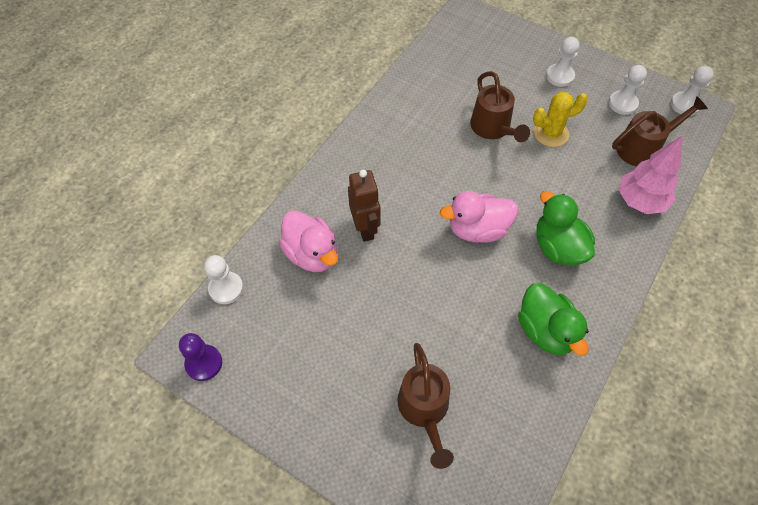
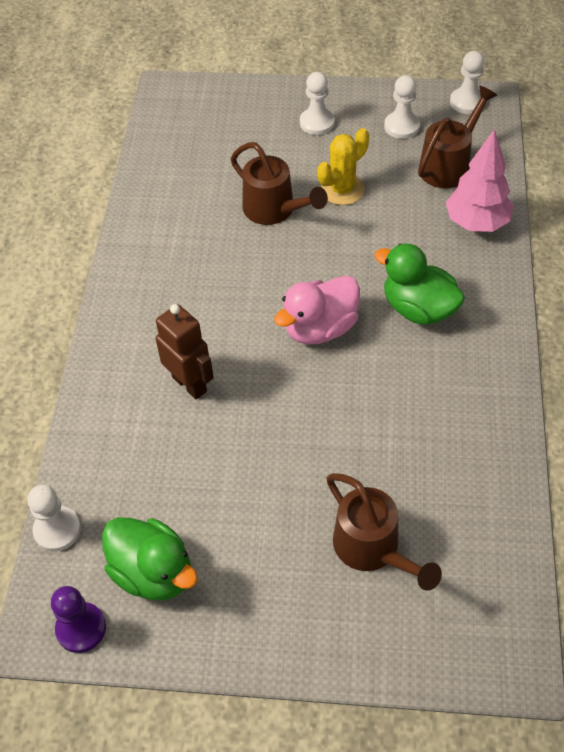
camera: 25 degrees left, 5 degrees down
pink duck [279,210,338,272] -> none
green duck [518,283,589,356] -> green duck moved to [102,517,198,600]

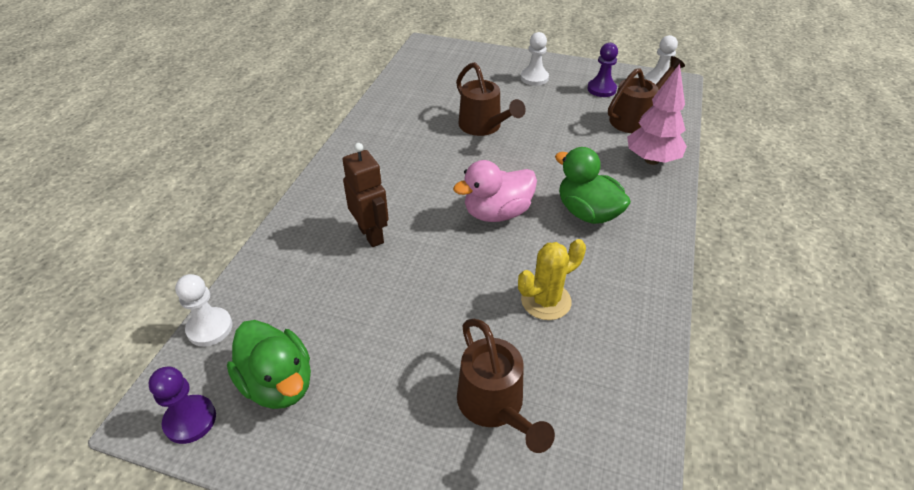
camera: 10 degrees right, 10 degrees down
yellow cactus [317,128,369,205] -> yellow cactus moved to [518,239,586,320]
white pawn [384,75,420,139] -> purple pawn [587,43,618,97]

